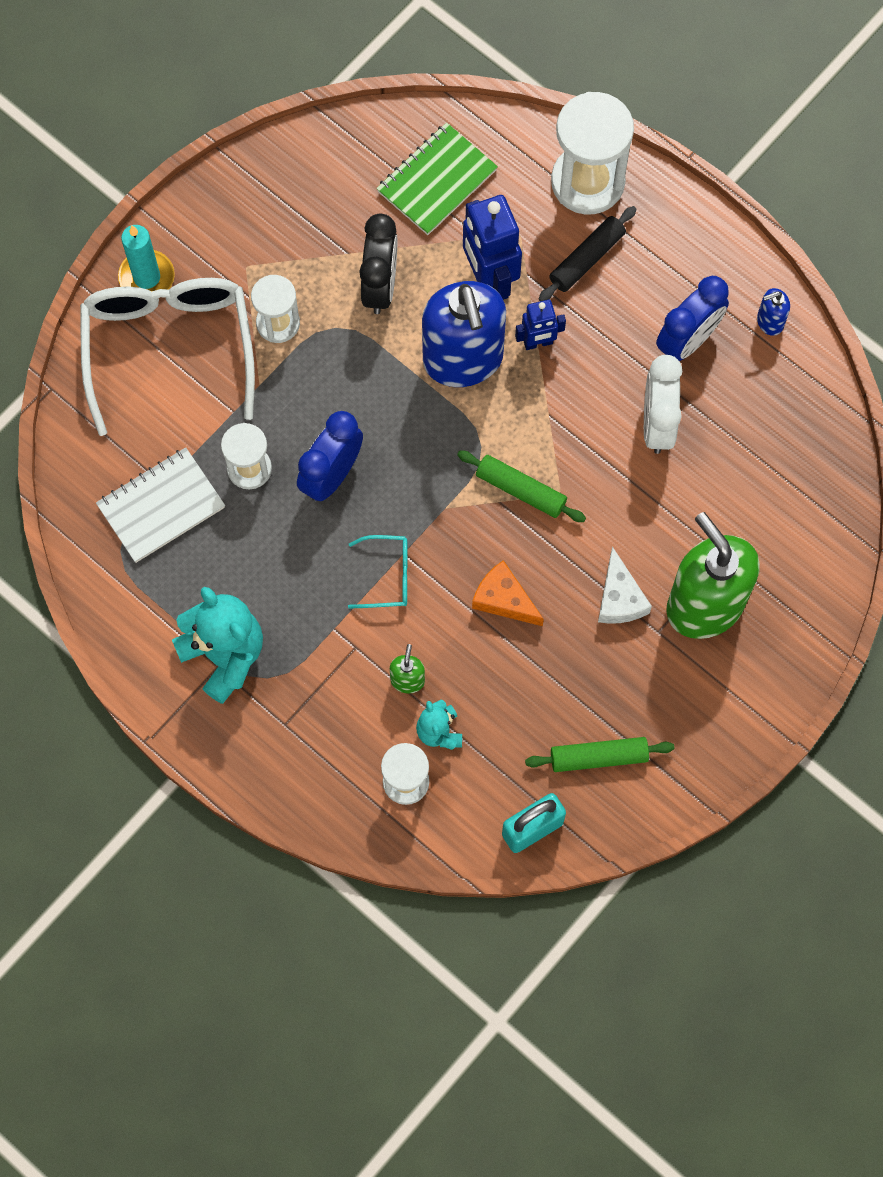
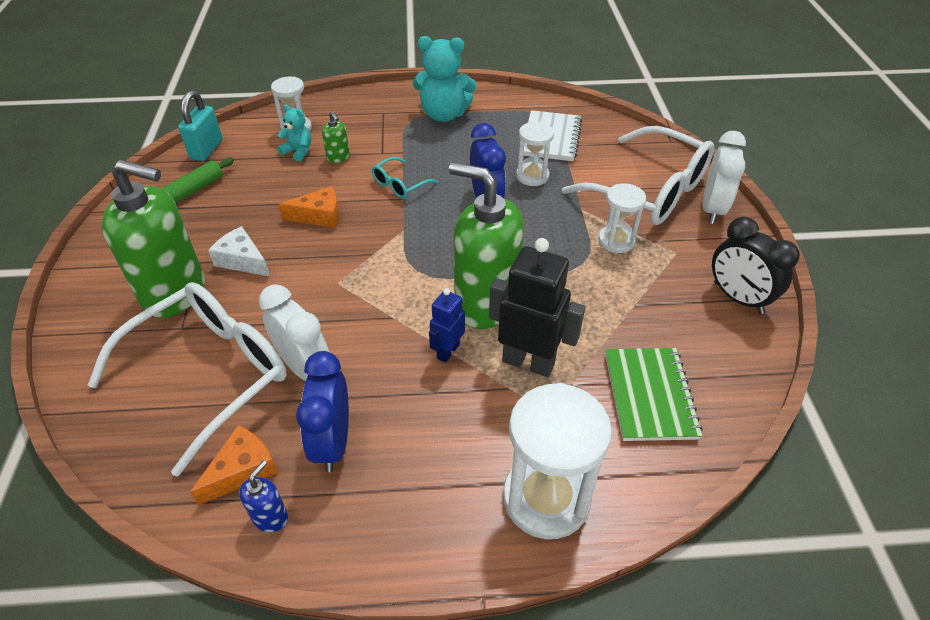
camera: 135 degrees right, 25 degrees down
turquoise candle [118,225,175,292] -> white clock [703,131,746,224]
black clock [359,214,397,314] -> black clock moved to [712,217,800,314]
blue soap dispenser [422,281,506,387] -> green soap dispenser [449,162,524,329]
green rolling pin [457,451,586,522] -> none
blue robot [463,195,522,300] -> black robot [489,238,585,377]
black rolling pin [539,206,637,301] -> none
none -> white glasses [88,282,287,477]
none -> orange cheese [190,425,278,505]

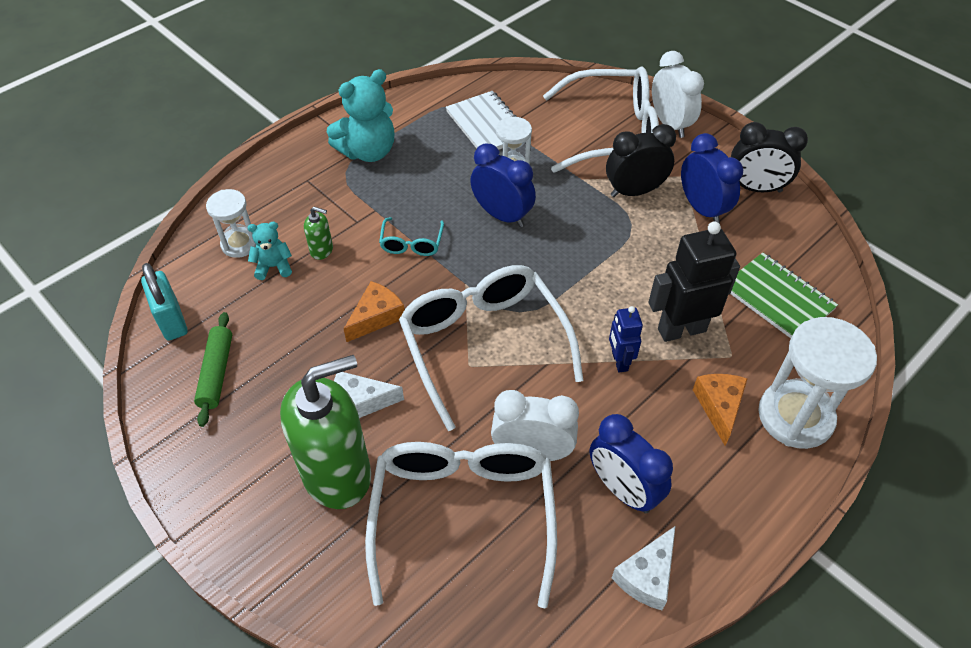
camera: 40 degrees left, 5 degrees up
orange cheese [190,425,278,505] -> orange cheese moved to [693,374,748,445]
blue soap dispenser [239,460,288,532] -> white cheese [612,526,675,610]
green soap dispenser [449,162,524,329] -> none
white hourglass [598,183,646,253] -> black clock [606,124,676,197]
none -> white glasses [399,265,584,431]
none -> blue clock [681,133,743,224]

